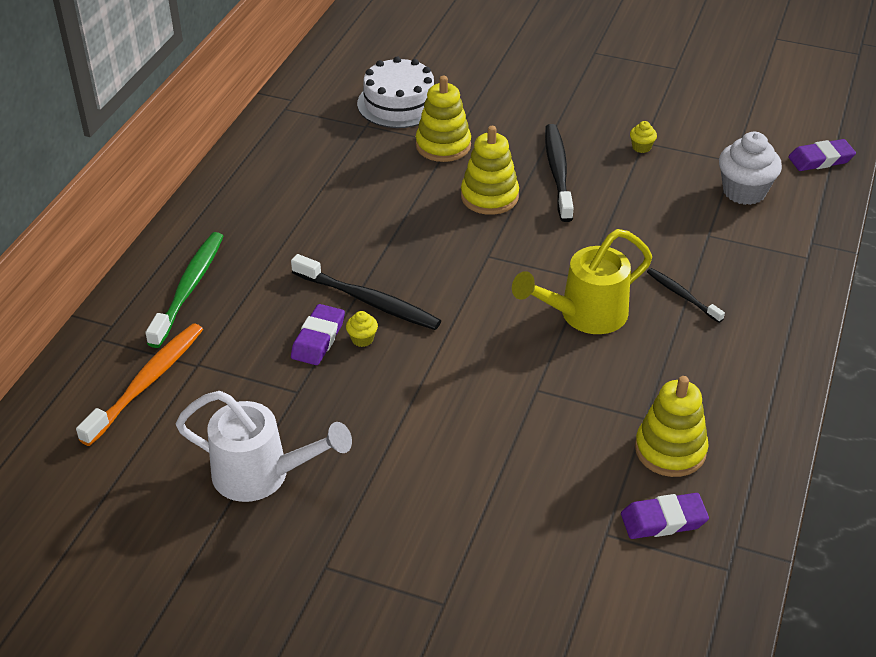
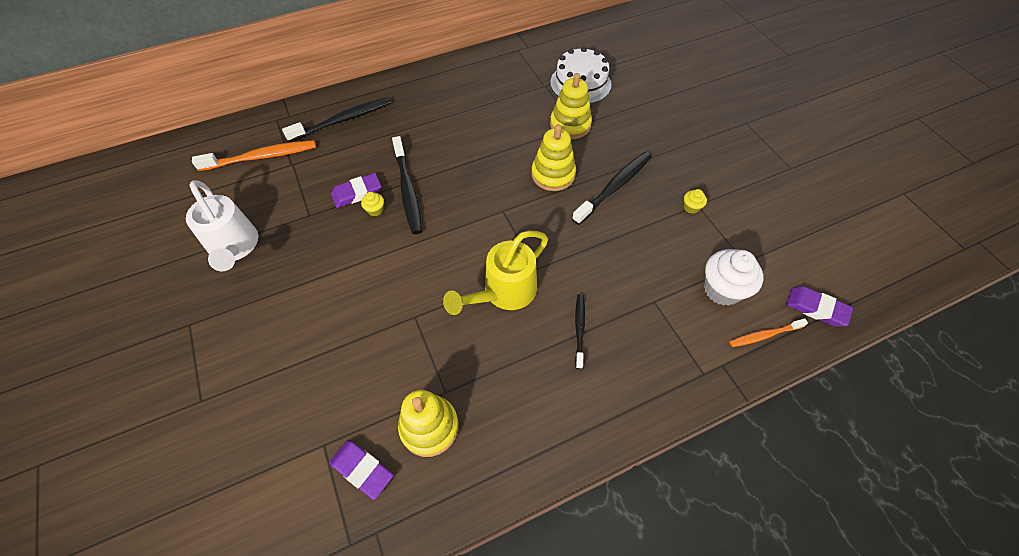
camera: 45 degrees right, 15 degrees up
green toothbrush [145,232,224,348] -> black toothbrush [282,97,392,142]
yellow watering can [512,229,652,334] -> yellow watering can turned 60 degrees counterclockwise [443,231,548,315]
none -> orange toothbrush [729,318,808,347]

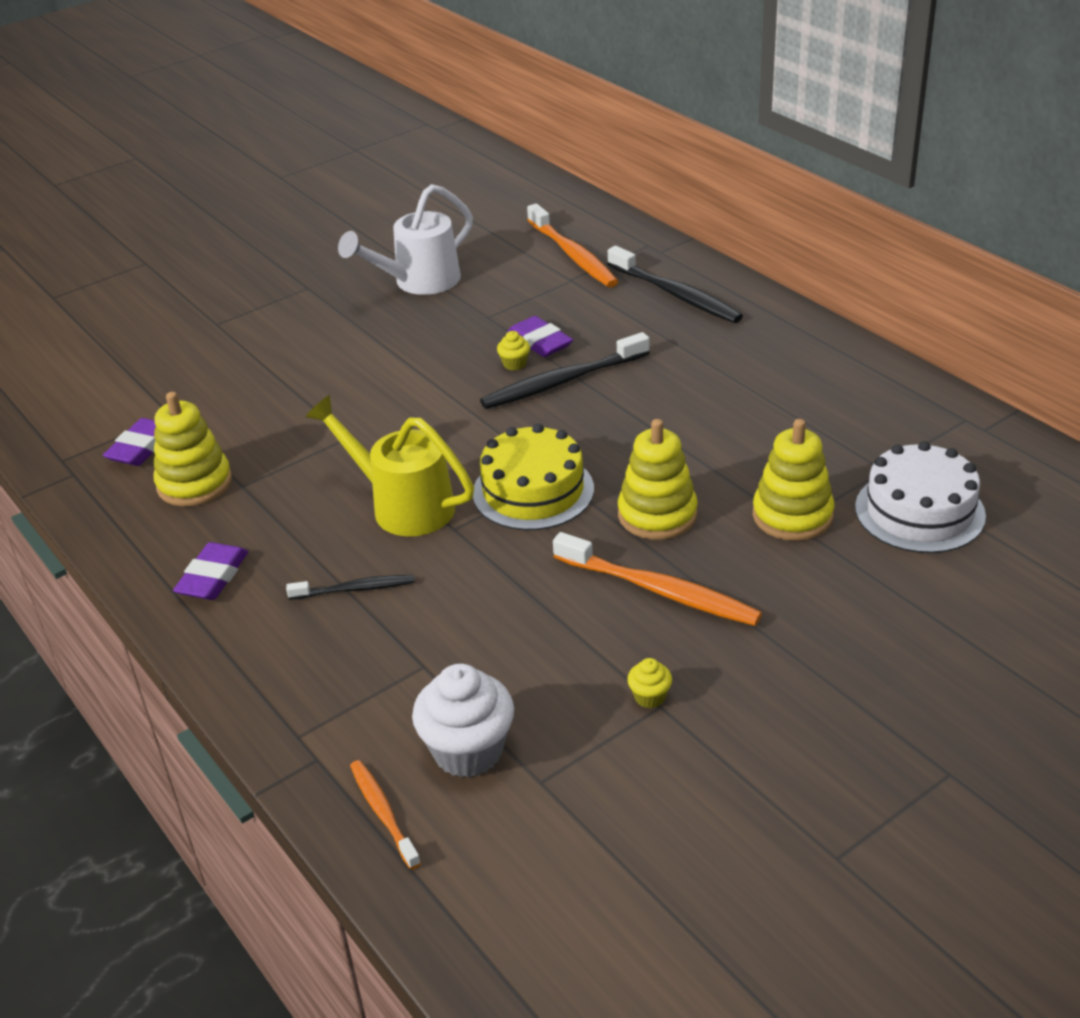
camera: 80 degrees right, 20 degrees down
black toothbrush [572,152,652,225] -> orange toothbrush [553,532,762,626]
purple eraser [786,286,853,327] -> purple eraser moved to [173,542,248,600]
none -> yellow cake [473,424,594,530]

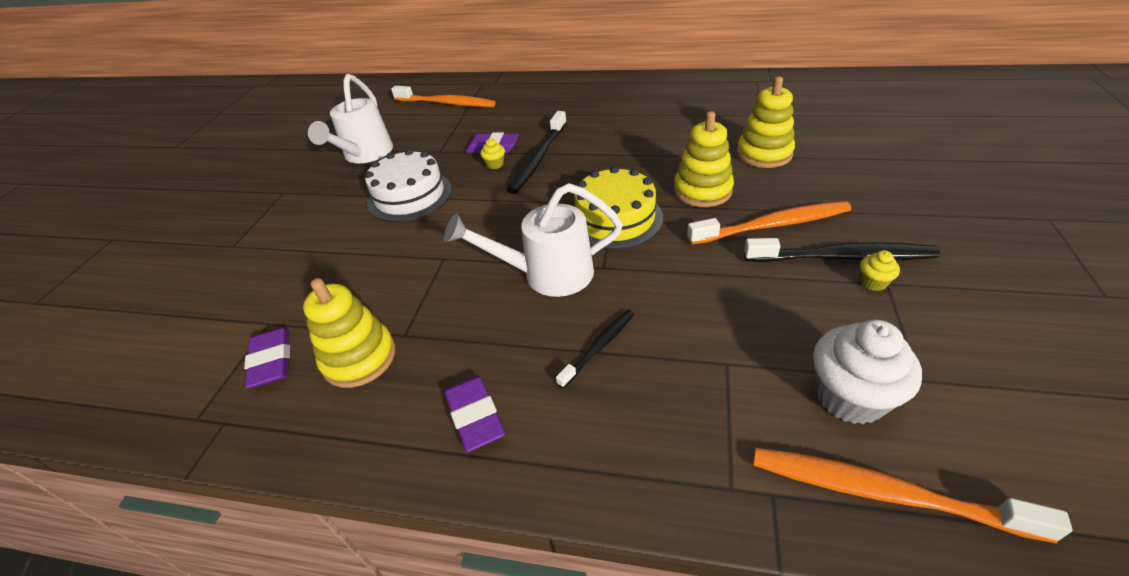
camera: 40 degrees left, 5 degrees up
yellow watering can [305,395,474,536] -> white watering can [444,183,623,297]
orange toothbrush [350,760,421,870] -> orange toothbrush [753,448,1072,544], size x1.75
black toothbrush [608,246,743,323] -> black toothbrush moved to [744,238,940,262]
white cake [855,441,986,553] -> white cake moved to [365,149,452,222]

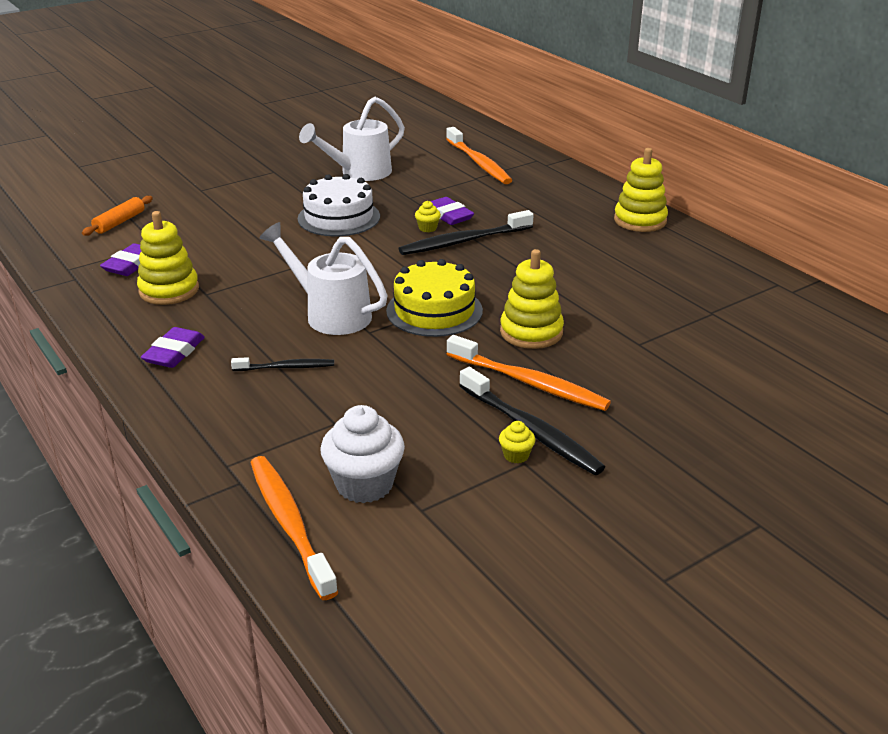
camera: 40 degrees right, 10 degrees down
yellow stacking toy [737,76,795,168] -> yellow stacking toy moved to [614,148,668,232]
none -> orange rolling pin [82,196,153,236]

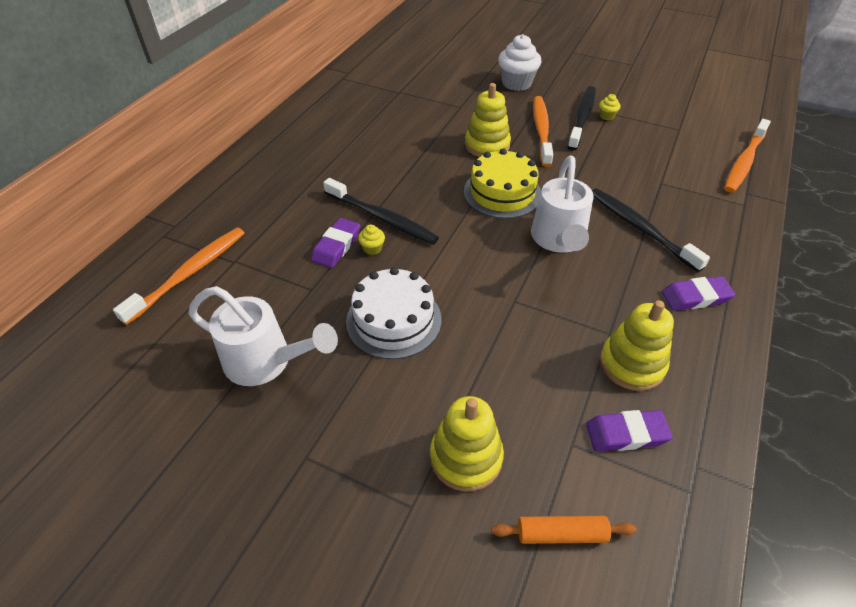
camera: 120 degrees left, 15 degrees up
black toothbrush [231,357,334,371] -> black toothbrush [592,188,710,272], size x1.75
white cupcake [320,405,405,503] -> white cupcake moved to [498,34,542,91]
yellow stacking toy [614,148,668,232] -> yellow stacking toy moved to [430,396,504,492]

